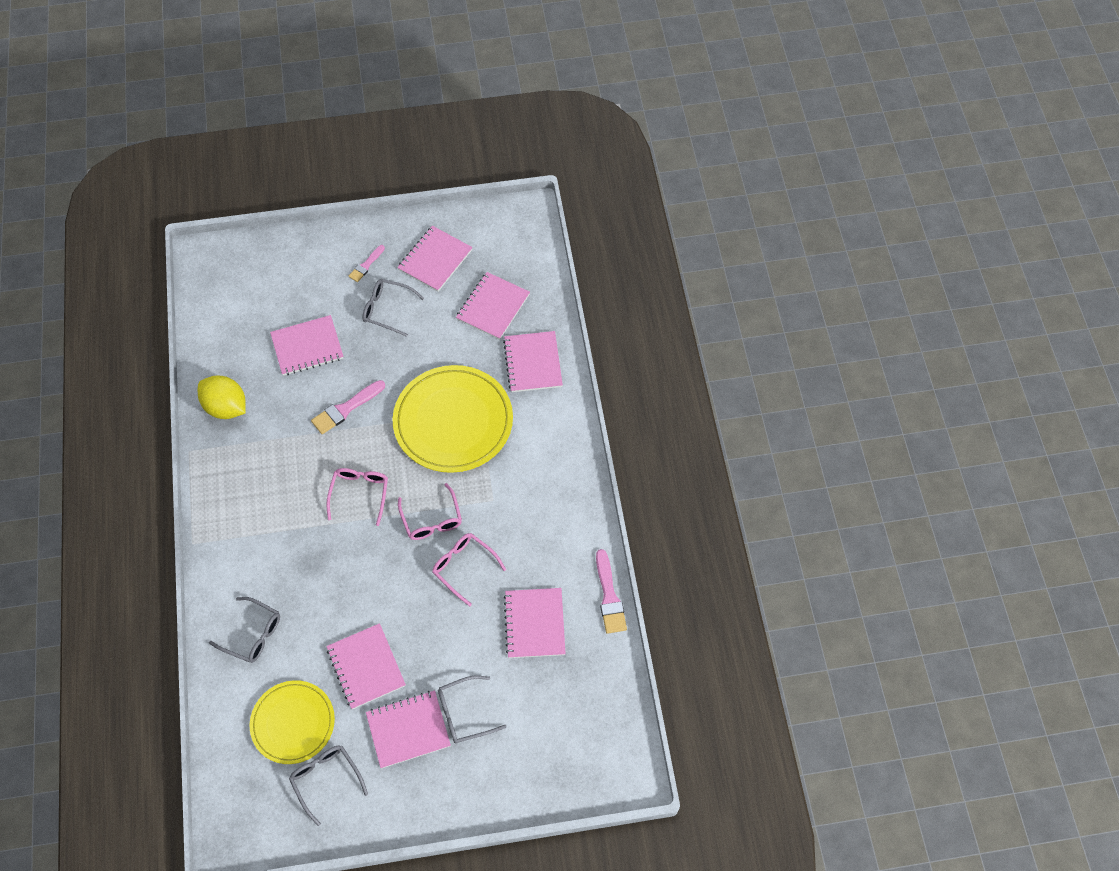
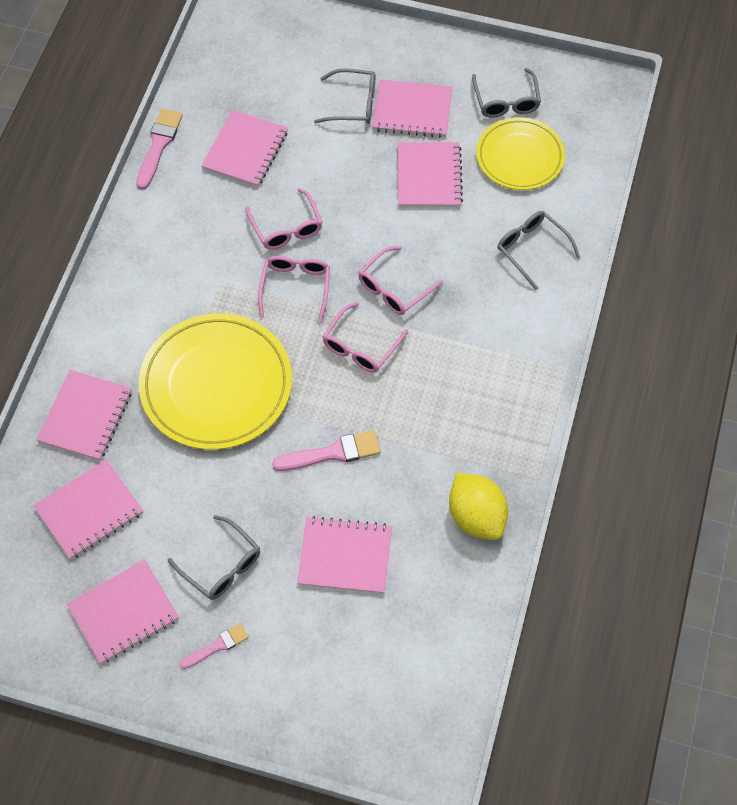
camera: 155 degrees left, 0 degrees up
none -> pink glasses [358,246,443,315]

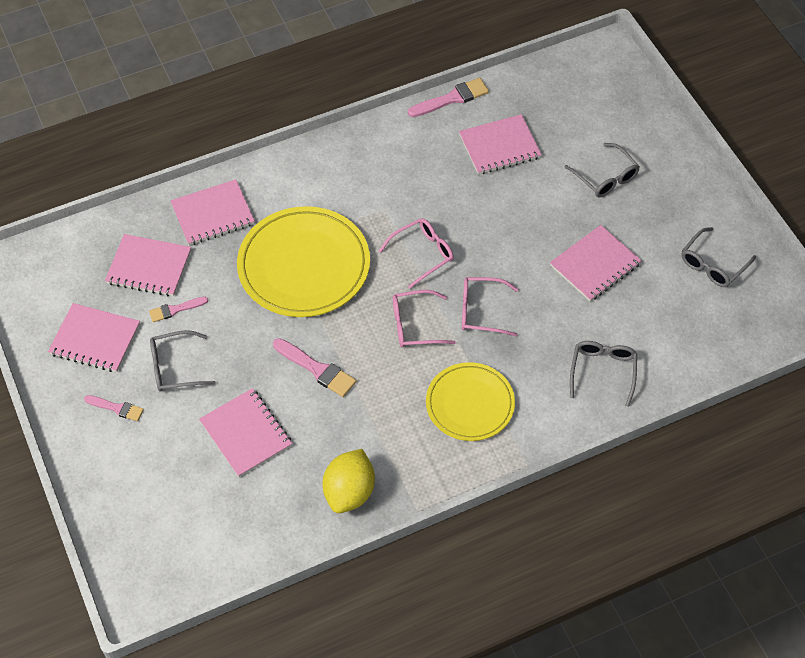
camera: 50 degrees right, 5 degrees down
grey glasses [168,515,260,600] -> grey glasses turned 75 degrees clockwise [150,330,216,391]
pink glasses [245,188,323,250] -> none
pink notebook [372,80,452,138] -> none
yellow plate [476,117,565,190] -> yellow plate moved to [426,362,515,441]
none -> pink brush [149,297,208,322]

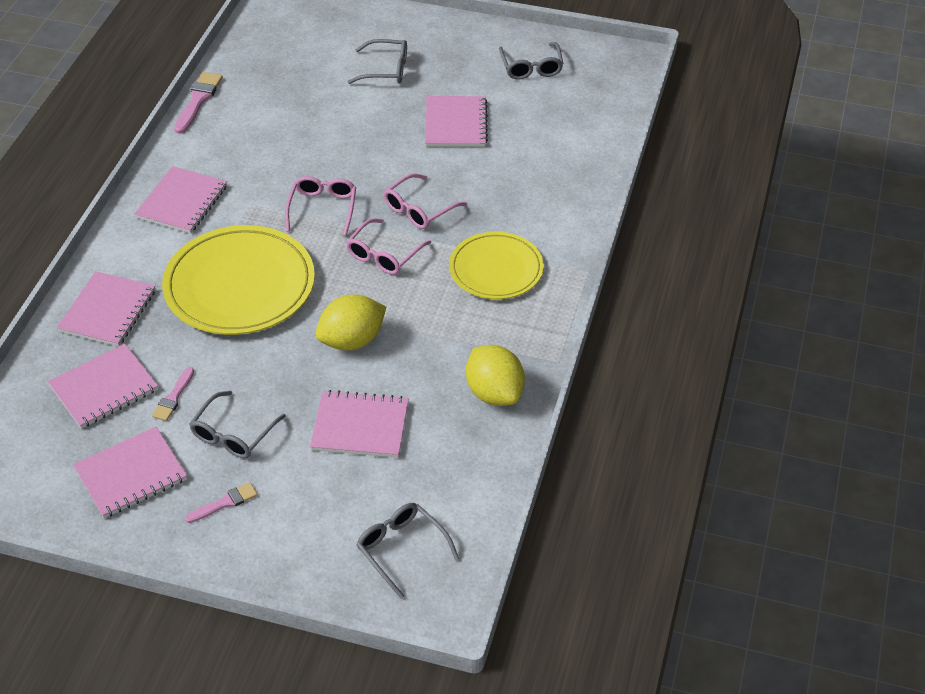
camera: 50 degrees left, 10 degrees down
pink brush [273,338,356,397] -> yellow lemon [316,295,386,350]
pink notebook [459,114,542,175] -> pink notebook moved to [134,166,227,234]
grey glasses [570,341,637,407] -> grey glasses moved to [357,503,459,599]

